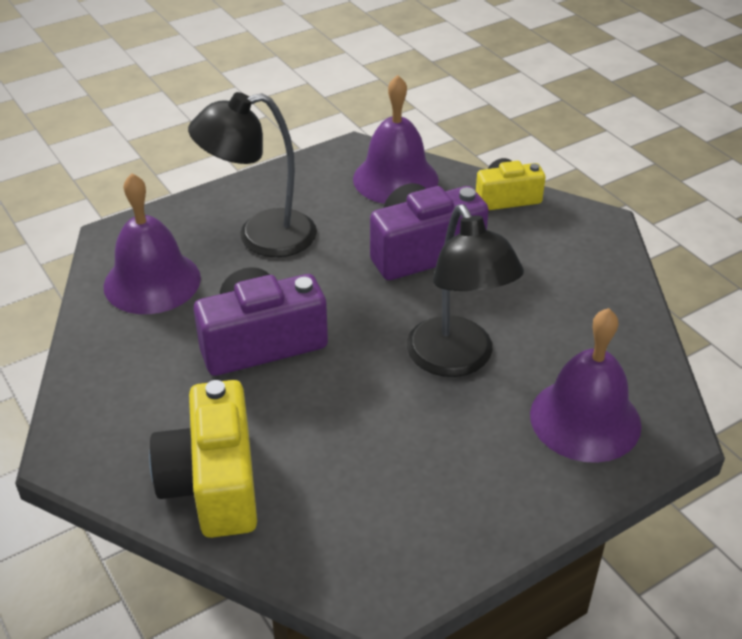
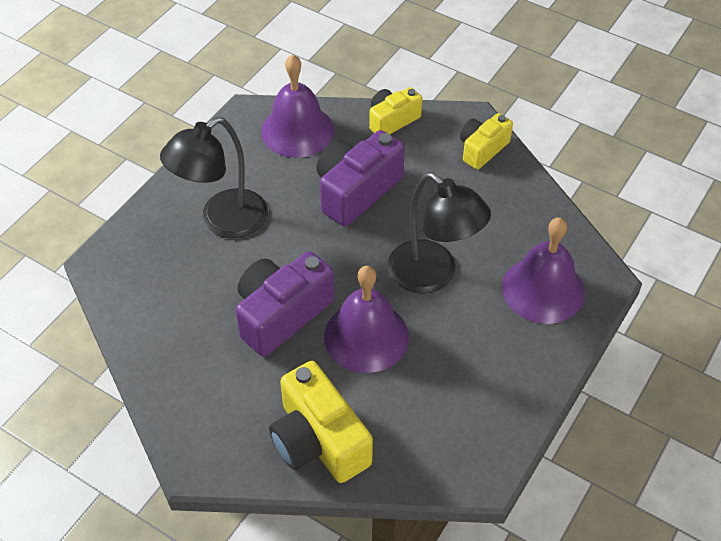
camera: 25 degrees left, 10 degrees up
purple bell [104,173,201,314] -> purple bell moved to [324,266,409,373]
none -> yellow camera [460,113,513,170]

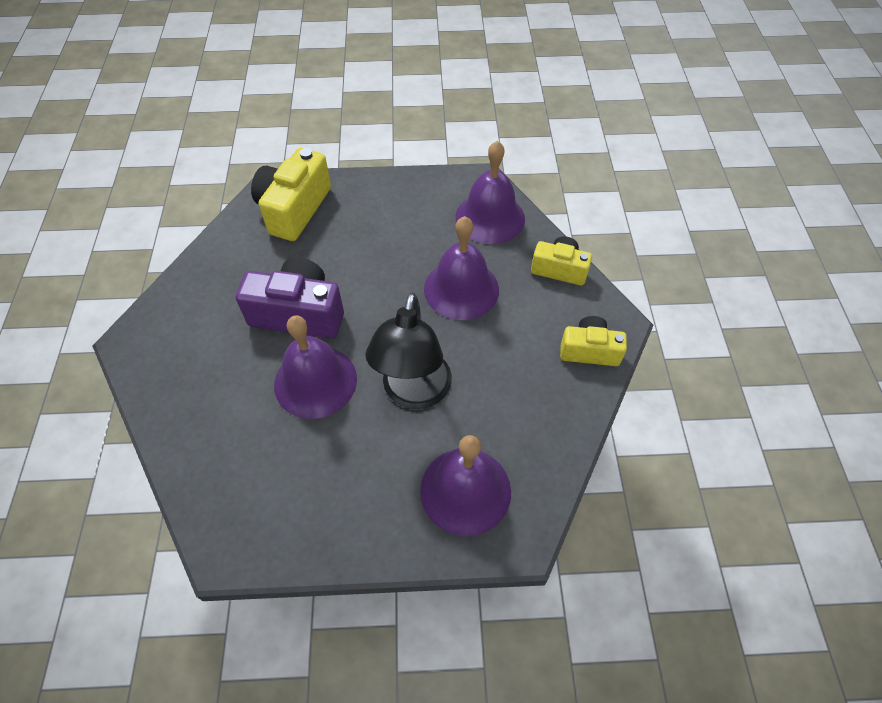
camera: 55 degrees right, 5 degrees up
black lamp [160,117,268,239] -> none
yellow camera [269,361,373,483] -> yellow camera moved to [251,148,331,241]
purple camera [316,130,405,227] -> purple bell [424,216,499,320]

